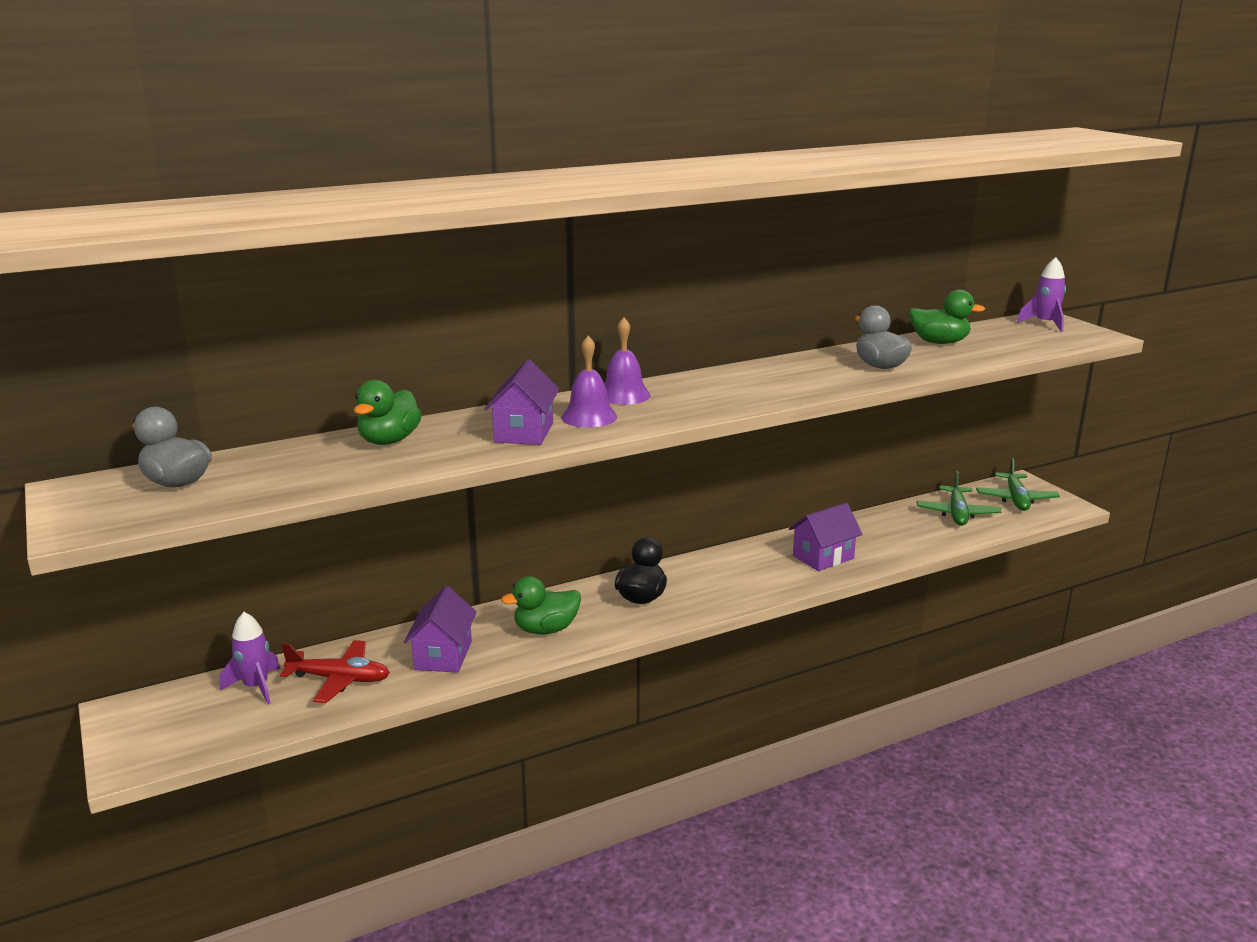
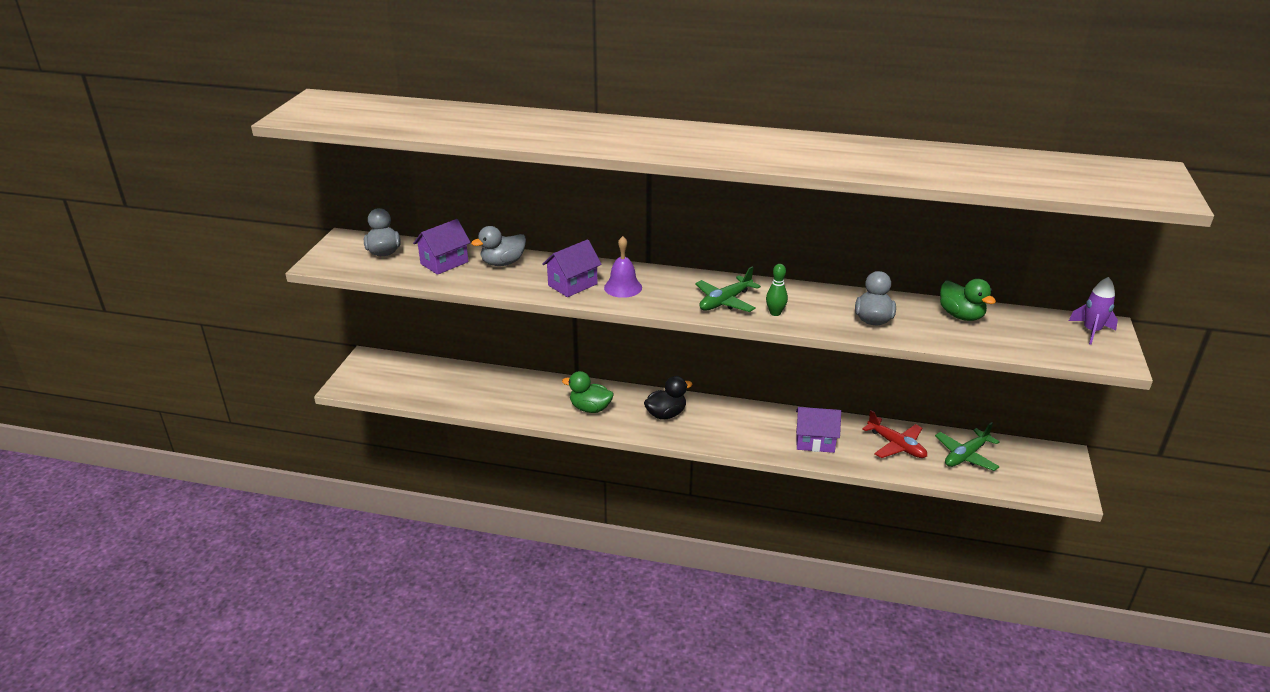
camera: 40 degrees right, 10 degrees up
purple rocket [220,612,280,704] -> none
red plane [280,640,390,703] -> red plane moved to [862,410,927,458]
green duck [354,380,422,445] -> grey duck [471,226,526,266]
purple house [404,586,477,673] -> purple house moved to [413,219,471,275]
purple bell [605,317,650,405] -> none
green plane [976,458,1060,511] -> green plane moved to [695,266,761,312]
none -> green bowling pin [766,264,788,316]

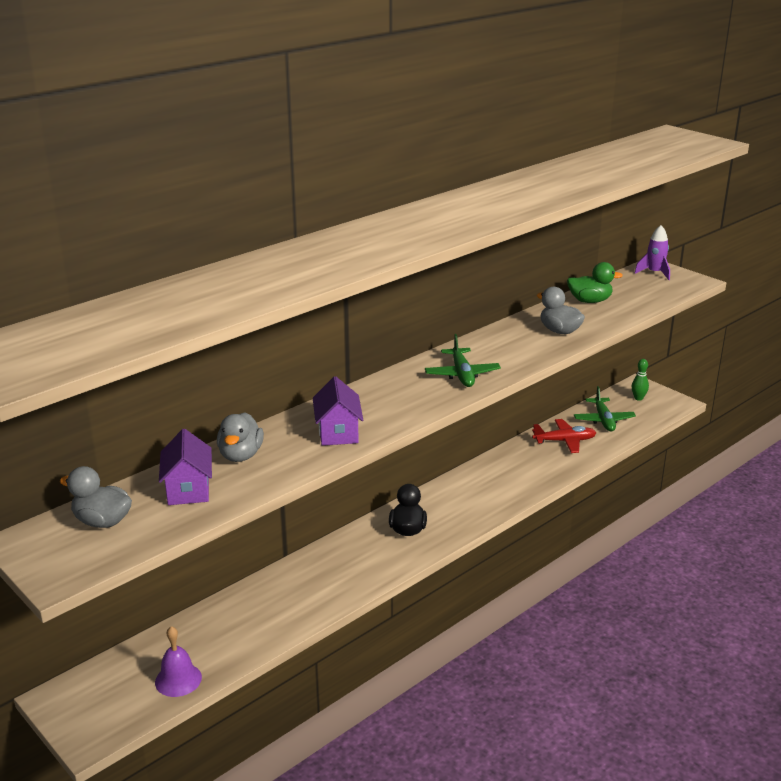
camera: 55 degrees left, 5 degrees down
green duck [562,371,614,413] -> none
purple bell [604,236,642,298] -> purple bell moved to [155,626,202,697]
green bowling pin [766,264,788,316] -> green bowling pin moved to [632,359,649,401]
purple house [796,407,841,453] -> none

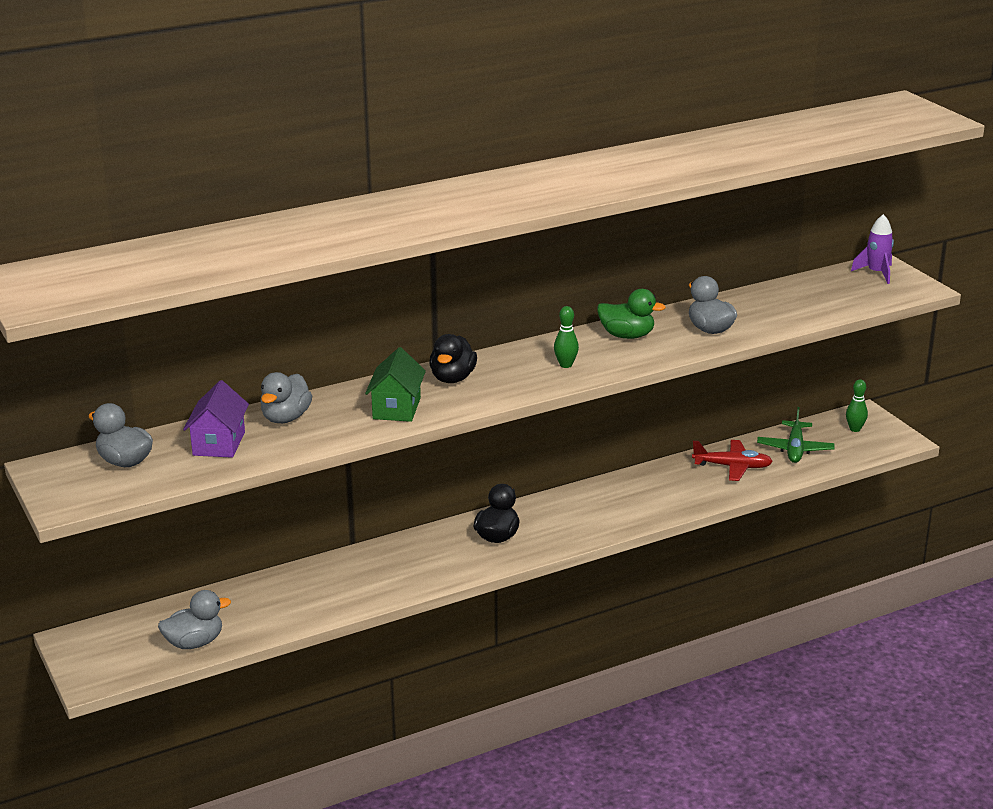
camera: 15 degrees right, 0 degrees up
purple bell [155,626,202,697] -> grey duck [158,590,231,649]
purple house [313,377,363,446] -> green house [365,347,426,422]
green plane [425,334,501,387] -> green bowling pin [554,306,579,368]
green duck [567,262,623,303] -> green duck moved to [597,289,666,339]
none -> black duck [429,334,477,383]

